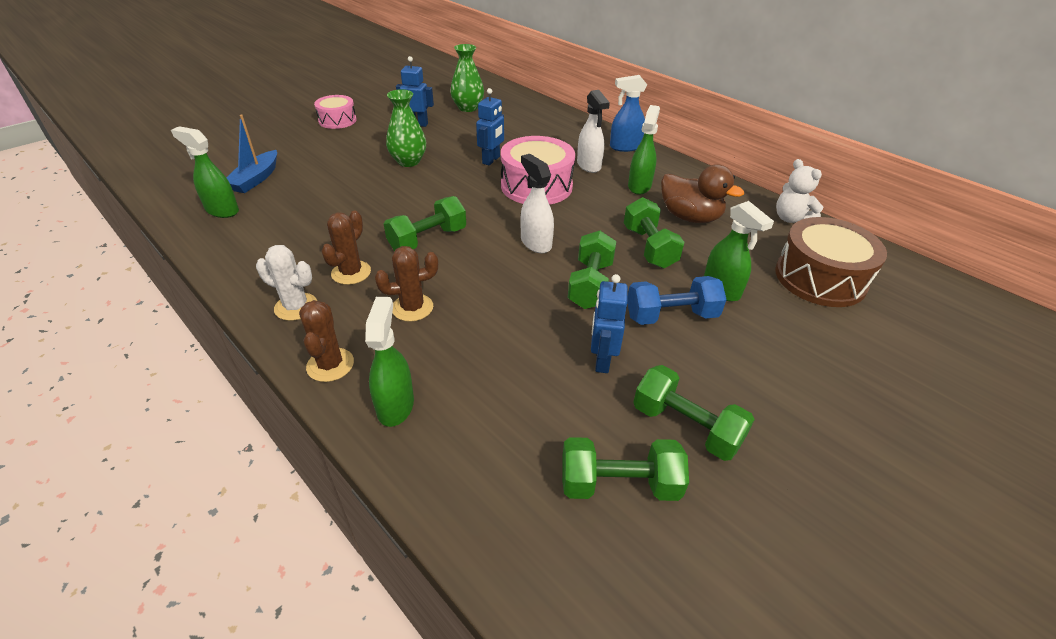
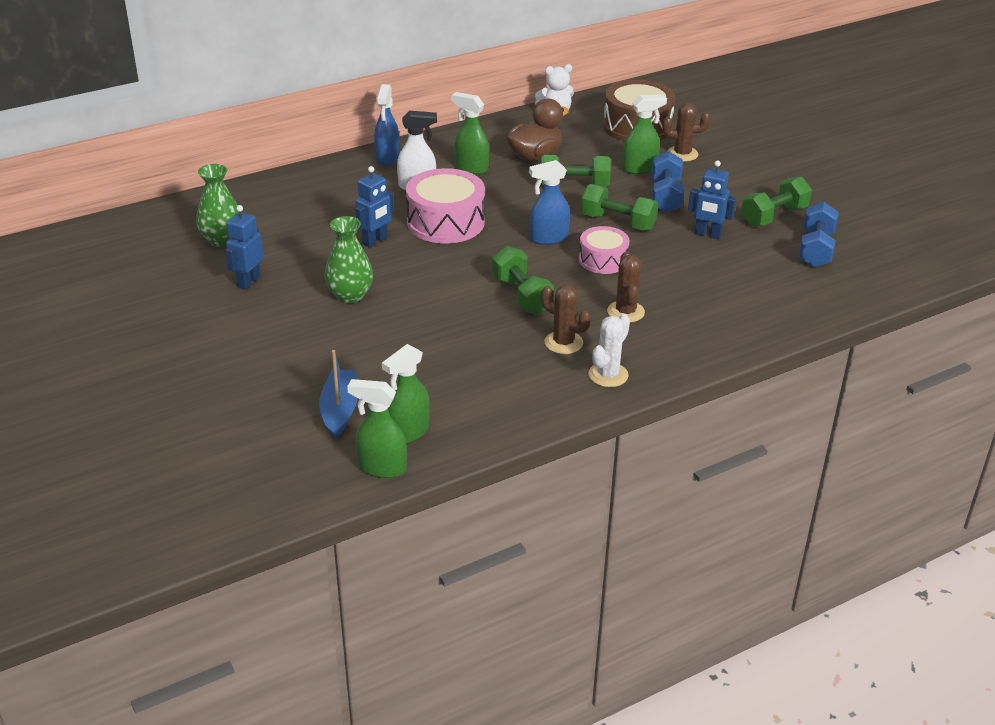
camera: 75 degrees left, 5 degrees down
blue boat [226,115,277,193] -> blue boat turned 120 degrees counterclockwise [319,350,358,439]
brown cactus [299,300,354,382] -> brown cactus moved to [662,103,710,162]
pink drum [314,95,357,129] -> pink drum moved to [579,226,629,274]
green spray bottle [365,297,414,427] -> green spray bottle moved to [347,379,407,478]
blue robot [476,88,504,165] -> blue robot turned 90 degrees clockwise [355,166,394,248]
white spray bottle [520,154,554,253] -> blue spray bottle [529,160,570,245]
green dumbbell [562,437,689,501] -> blue dumbbell [799,202,839,267]

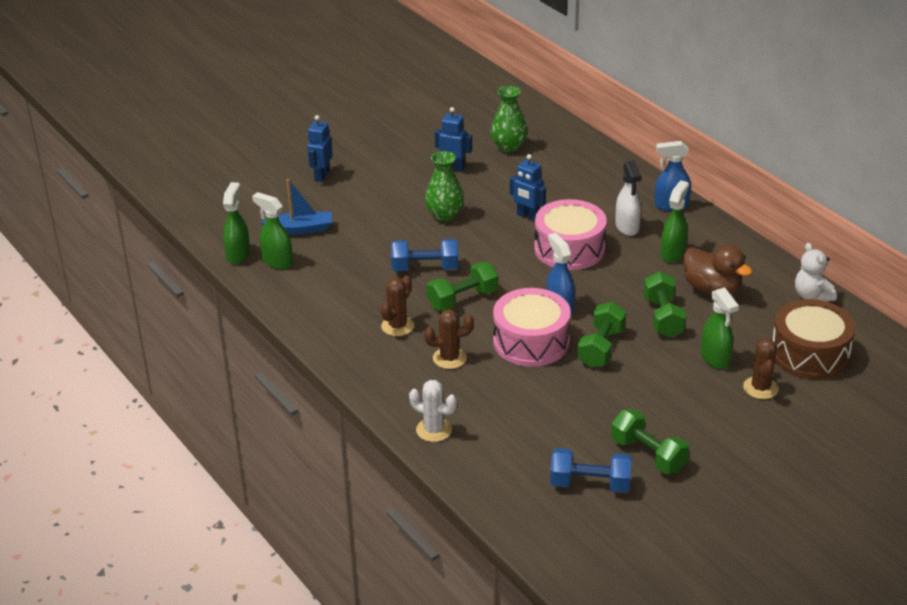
camera: 85 degrees right, 0 degrees up
pink drum [579,226,629,274] -> pink drum [493,288,571,367], size x1.66
white cactus [588,314,630,387] -> white cactus moved to [409,380,457,442]
blue dumbbell [651,151,684,213] -> blue dumbbell moved to [391,239,458,271]
blue robot [688,160,736,239] -> blue robot moved to [307,115,333,182]

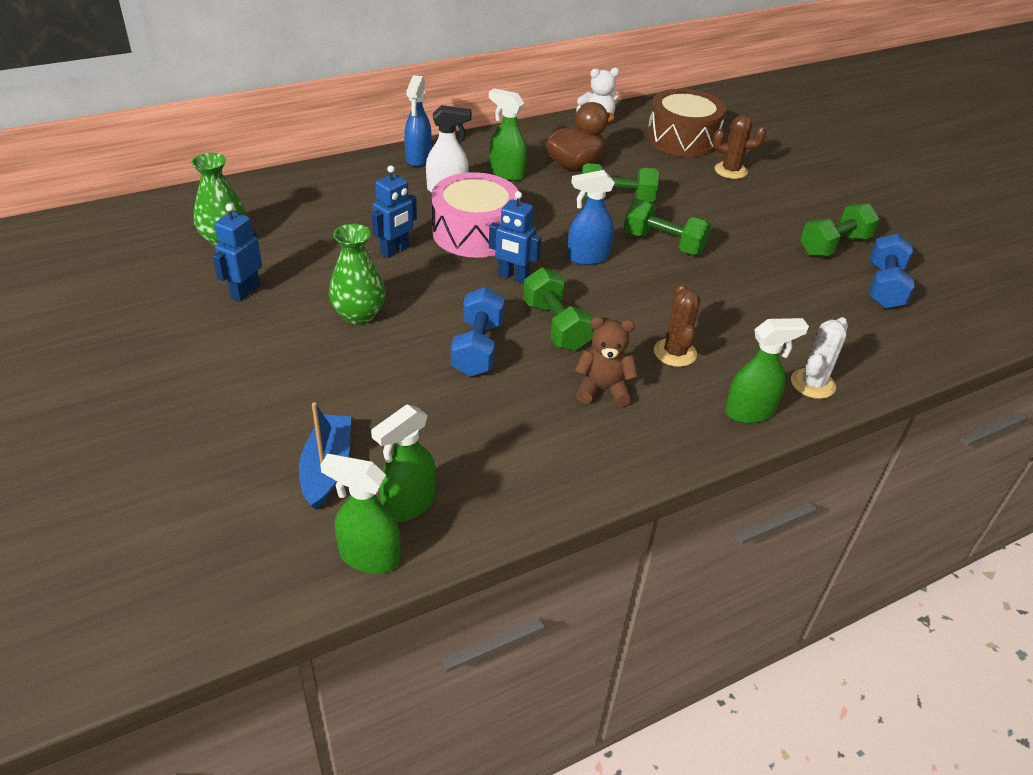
camera: 85 degrees left, 5 degrees up
blue robot [307,115,333,182] -> blue robot moved to [489,191,541,283]
brown cactus [381,275,414,336] -> brown teddy bear [575,317,639,407]
pink drum [493,288,571,367] -> none
green spray bottle [701,287,739,369] -> green spray bottle moved to [725,318,809,423]

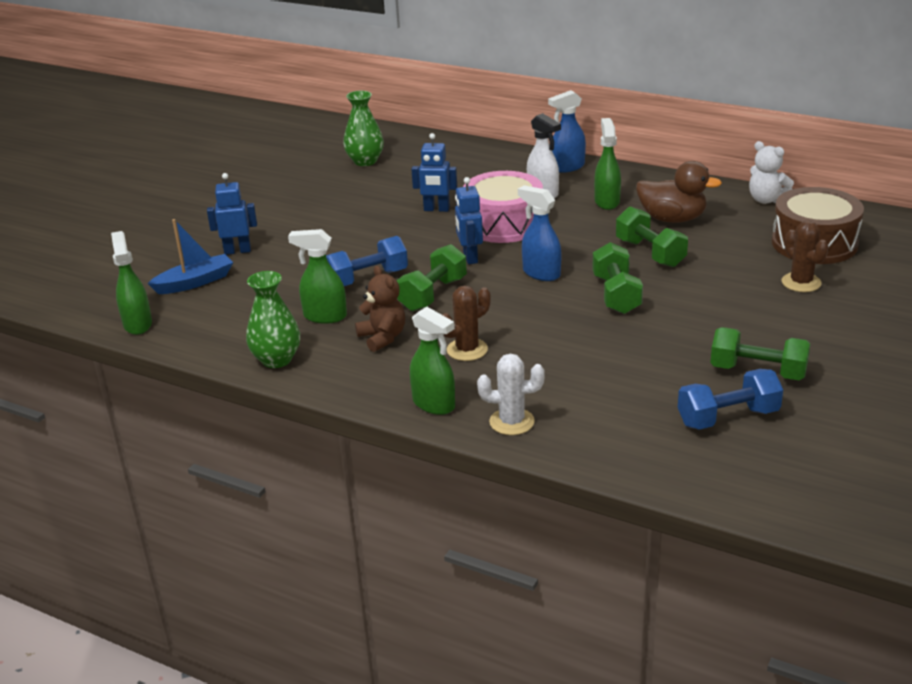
camera: 60 degrees right, 10 degrees down
blue robot [212,204,262,301] -> blue robot moved to [207,173,257,255]
green vase [329,224,386,325] -> green vase moved to [246,271,300,368]
green spray bottle [371,404,436,522] -> green spray bottle moved to [288,229,347,324]

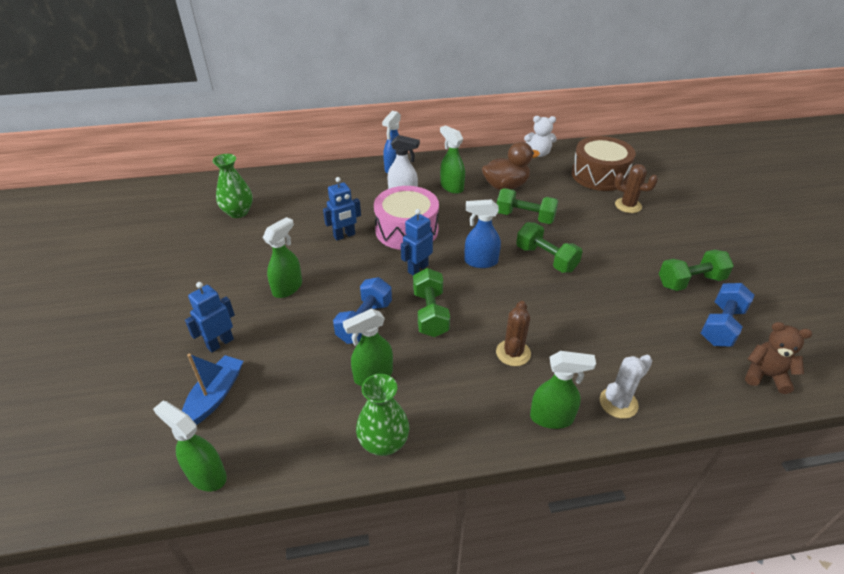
camera: 40 degrees left, 10 degrees up
brown teddy bear [355,266,405,352] -> brown teddy bear moved to [745,322,812,394]
blue robot [455,177,483,264] -> blue robot turned 90 degrees clockwise [401,209,433,275]
none -> green spray bottle [263,217,302,298]

